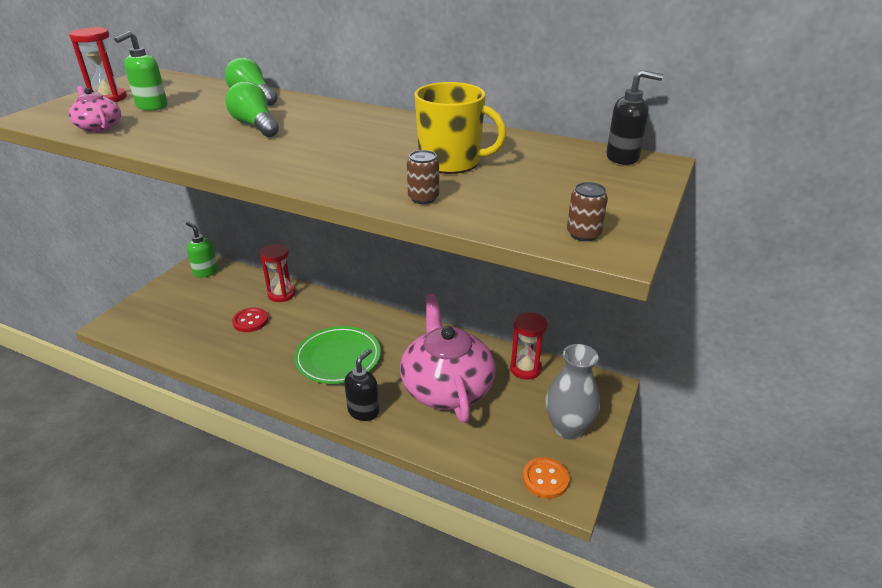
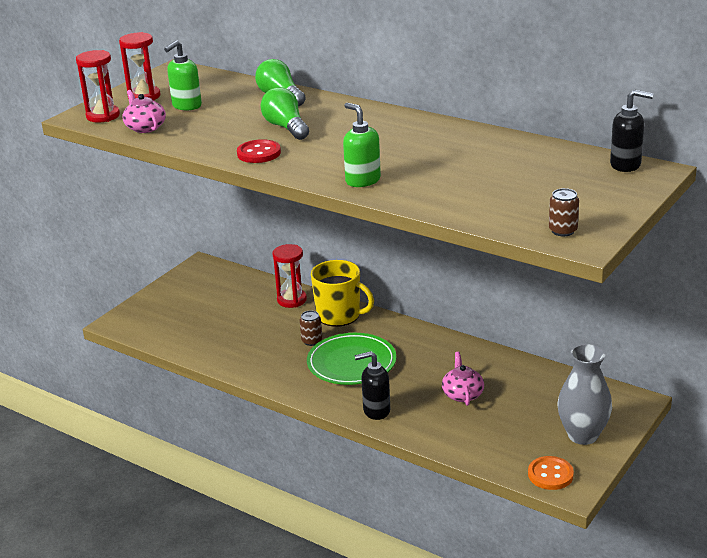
camera: 10 degrees right, 5 degrees down
green soap dispenser [186,222,219,278] -> green soap dispenser moved to [343,103,381,187]
red button [232,308,268,332] -> red button moved to [237,139,281,163]
black soap dispenser [344,349,379,421] -> black soap dispenser turned 135 degrees counterclockwise [354,351,390,420]
pink teapot [400,294,496,423] -> pink teapot [442,352,484,406], size x0.44
brown can [407,150,439,204] -> brown can moved to [300,310,322,346]
yellow mug [415,82,507,174] -> yellow mug moved to [311,260,374,327]
red hourglass [510,312,547,380] -> red hourglass moved to [76,50,120,122]

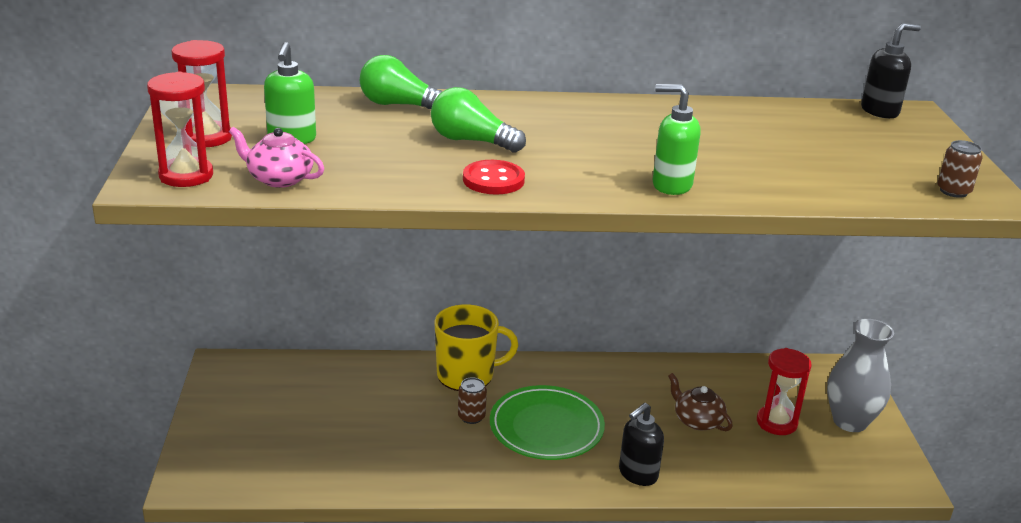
camera: 40 degrees left, 0 degrees up
red hourglass [273,244,307,308] -> red hourglass moved to [757,348,812,435]
pink teapot [442,352,484,406] -> brown teapot [668,373,733,431]
orange button [528,456,574,490] -> none

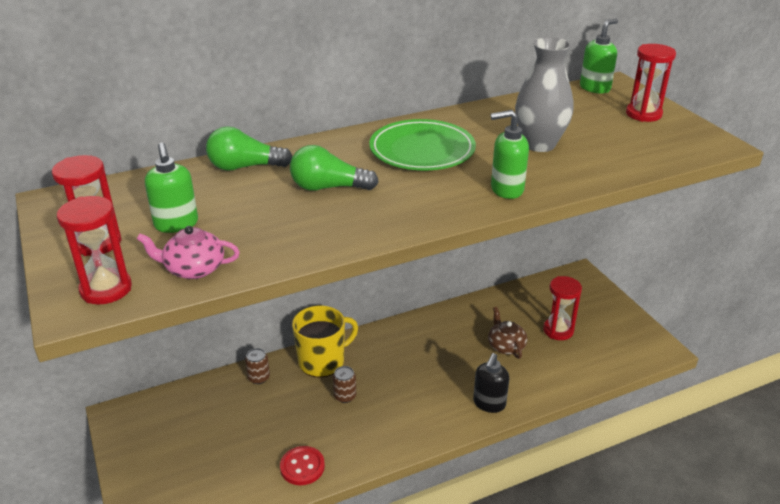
camera: 20 degrees left, 5 degrees up
red button [463,160,525,195] -> red button moved to [280,446,325,485]
green plate [490,385,605,460] -> green plate moved to [369,119,476,171]
brown teapot [668,373,733,431] -> brown teapot turned 45 degrees clockwise [488,307,527,359]
grey vase [827,319,894,432] -> grey vase moved to [515,37,573,152]
black soap dispenser [861,23,921,118] -> green soap dispenser [580,18,618,93]
brown can [937,140,982,198] -> brown can moved to [245,348,270,384]
none -> red hourglass [626,44,676,122]

